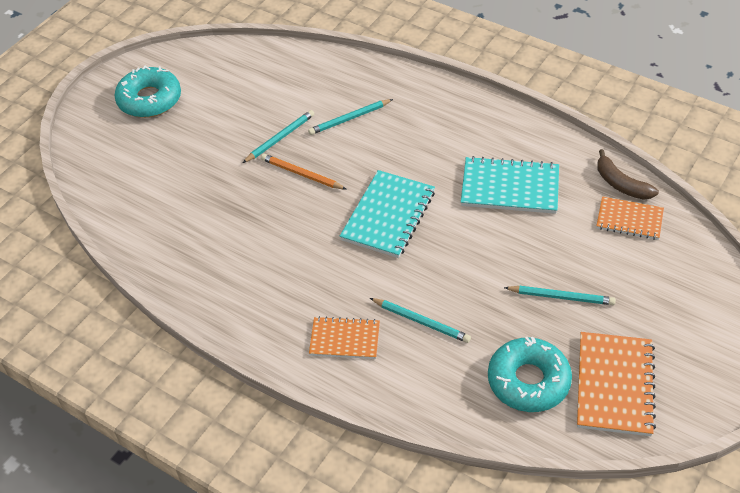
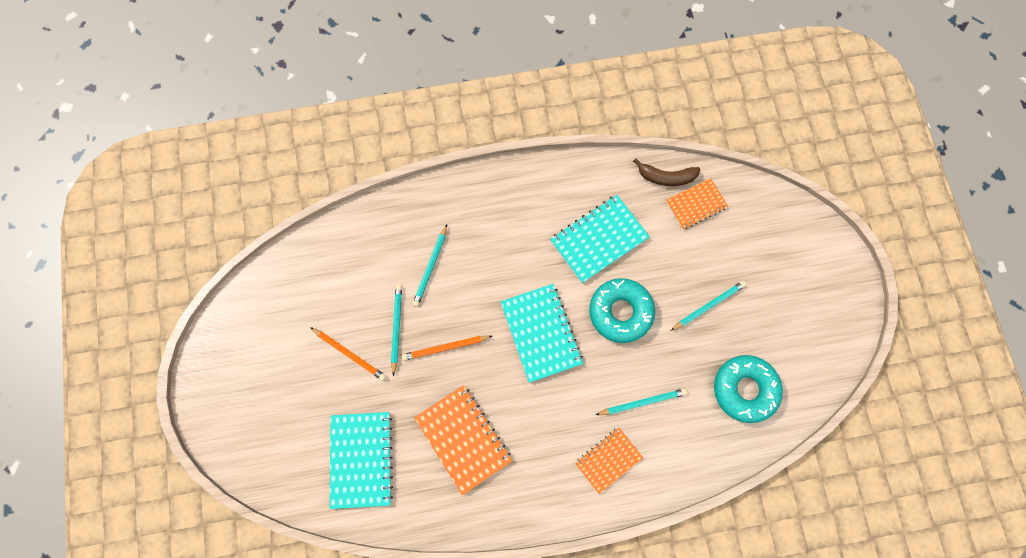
camera: 45 degrees left, 25 degrees up
turquoise donut [114,66,181,118] -> turquoise donut moved to [589,278,655,343]
orange notebook [577,332,656,436] -> orange notebook moved to [414,385,512,495]
none -> orange pencil [310,327,386,381]
none -> turquoise notebook [330,412,393,509]

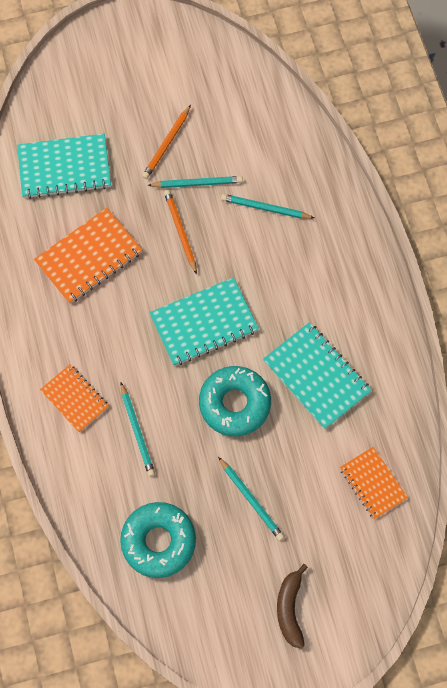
camera: 85 degrees right, 5 degrees down
brown banana [633,158,700,186] -> brown banana moved to [277,564,308,649]

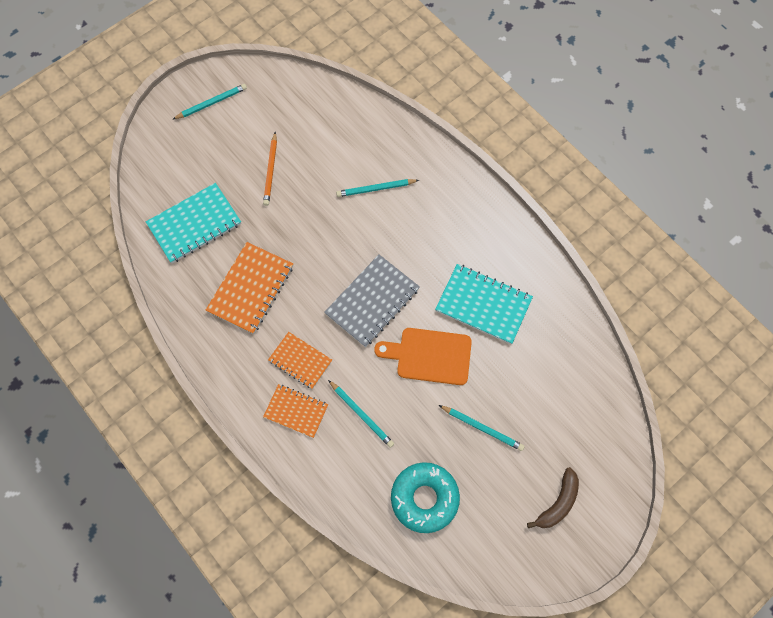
camera: 25 degrees left, 0 degrees up
turquoise pencil [147,176,243,188] -> turquoise pencil moved to [172,84,247,120]
turquoise notebook [149,277,259,366] -> grey notebook [324,254,420,347]
orange pencil [164,190,197,275] -> none
turquoise donut [199,366,271,436] -> orange cutting board [374,328,472,385]
brown banana [277,564,308,649] -> brown banana turned 120 degrees counterclockwise [527,467,579,528]
orange notebook [340,447,408,519] -> orange notebook moved to [268,332,332,389]

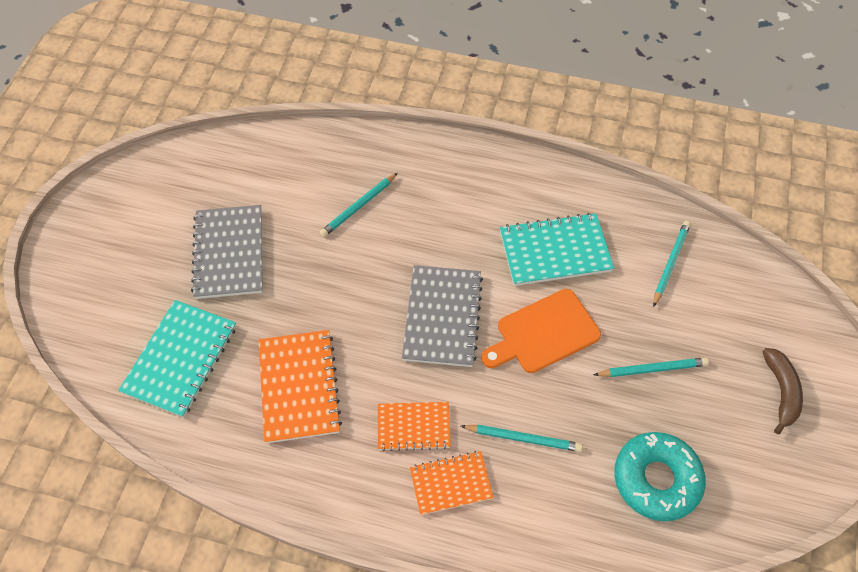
camera: 35 degrees left, 10 degrees down
turquoise pencil [172,84,247,120] -> turquoise pencil moved to [653,221,691,307]
orange pencil [263,131,277,206] -> grey notebook [191,205,263,299]

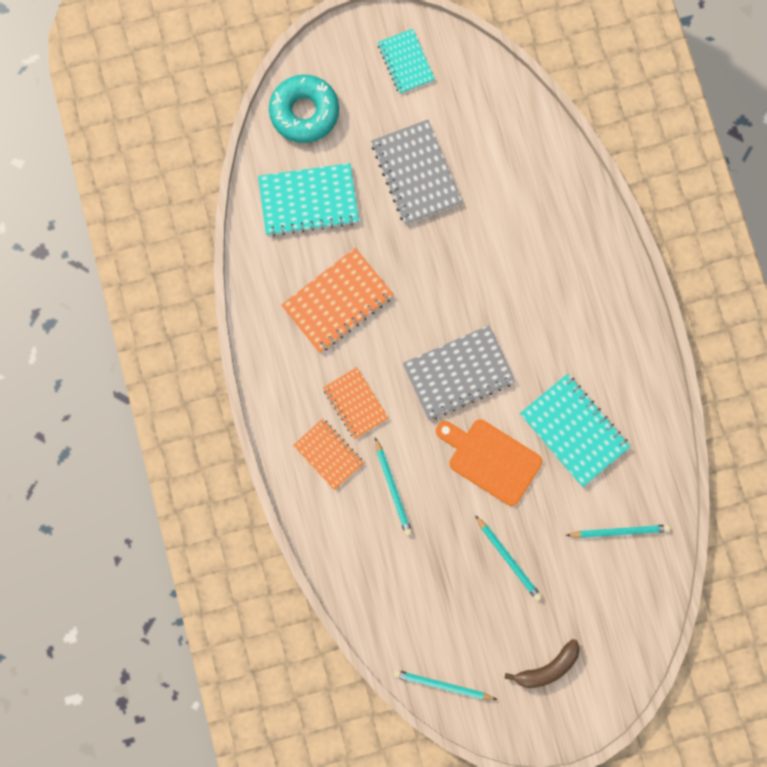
camera: 60 degrees right, 20 degrees up
grey notebook [191,205,263,299] -> grey notebook turned 75 degrees counterclockwise [371,120,462,225]
turquoise pencil [320,173,397,237] -> turquoise pencil moved to [394,670,498,700]
turquoise donut [614,432,706,521] -> turquoise donut moved to [269,75,339,143]
none -> turquoise notebook [378,29,435,94]

